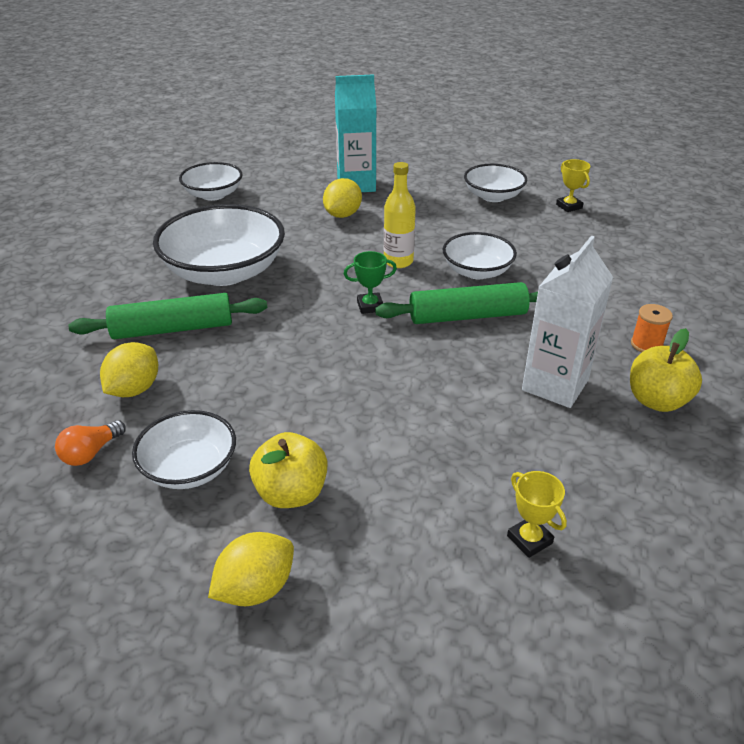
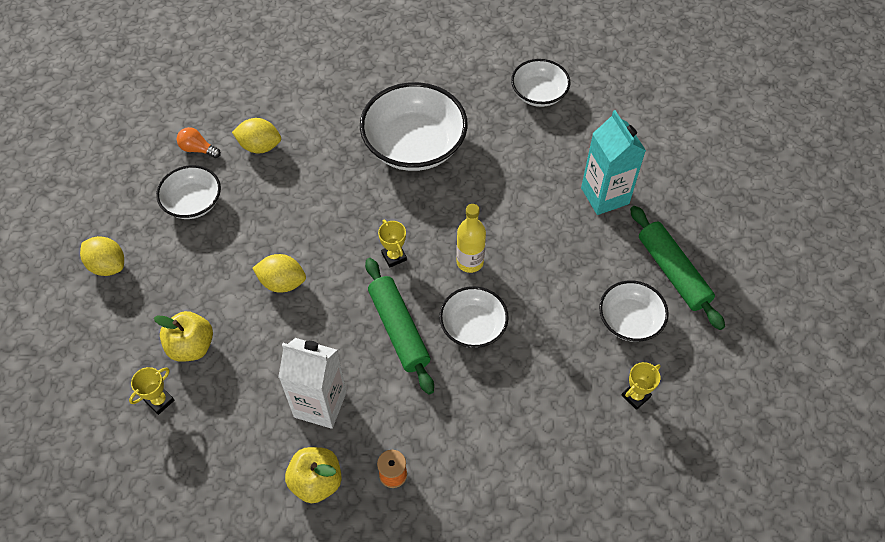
camera: 75 degrees right, 20 degrees up
green rolling pin [69,293,267,339] -> green rolling pin moved to [630,206,725,330]
yellow apple [249,432,328,508] -> yellow apple moved to [154,311,213,362]
yellow lemon [323,178,362,218] -> yellow lemon moved to [253,254,306,293]
green trophy [344,251,397,314] -> yellow trophy [378,220,407,268]

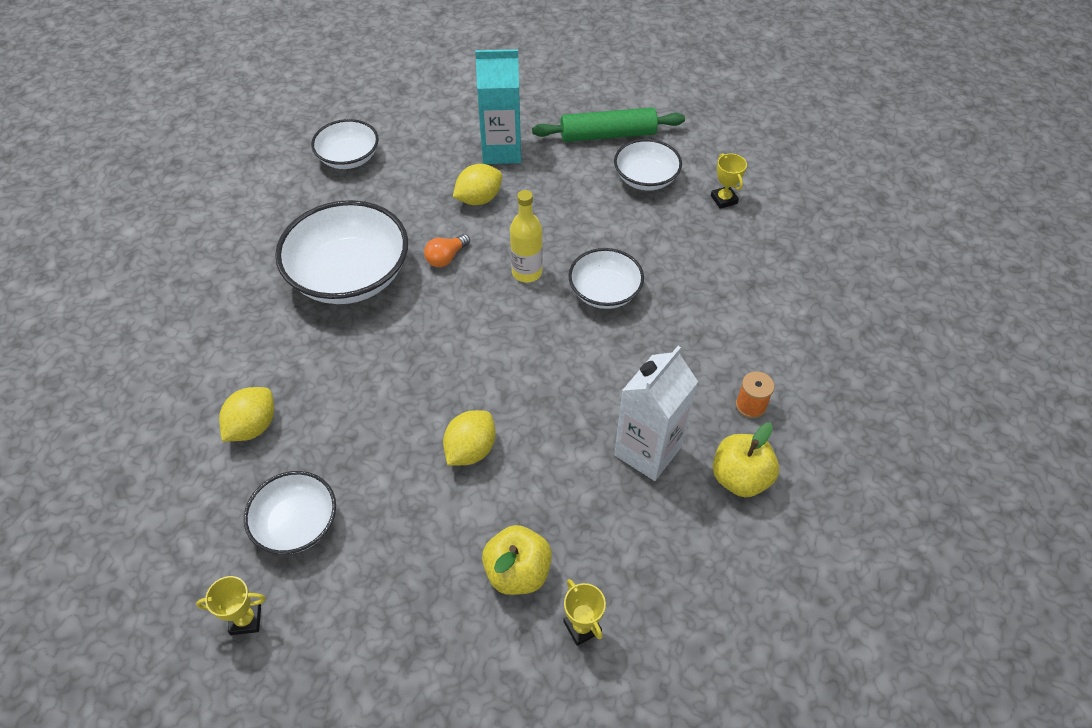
camera: 70 degrees left, 5 degrees down
yellow lemon [80,236,124,276] -> yellow lemon moved to [453,164,502,205]
orange light bulb [177,127,221,158] -> orange light bulb moved to [424,234,470,267]
green rolling pin [365,258,434,395] -> none
yellow trophy [378,220,407,268] -> yellow trophy moved to [196,576,266,635]

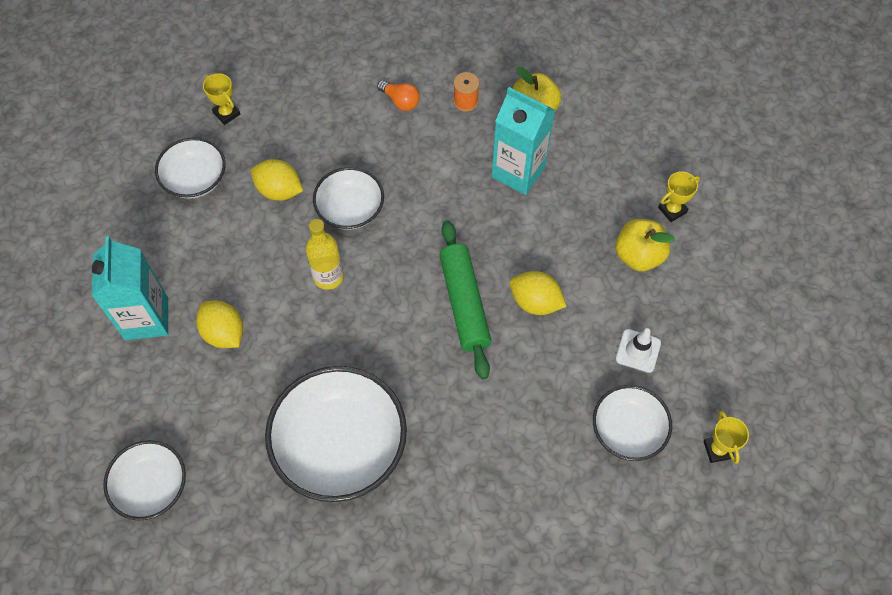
camera: 95 degrees left, 10 degrees up
yellow lemon [219,387,274,441] -> yellow lemon moved to [251,159,303,201]
orange light bulb [424,234,470,267] -> orange light bulb moved to [377,80,420,111]
green rolling pin [532,108,685,142] -> green rolling pin moved to [439,220,491,379]
white carton [614,346,698,481] -> turquoise carton [492,87,555,195]
yellow trophy [711,153,747,209] -> yellow trophy turned 75 degrees clockwise [203,73,240,125]
none -> white traffic cone [616,328,661,373]

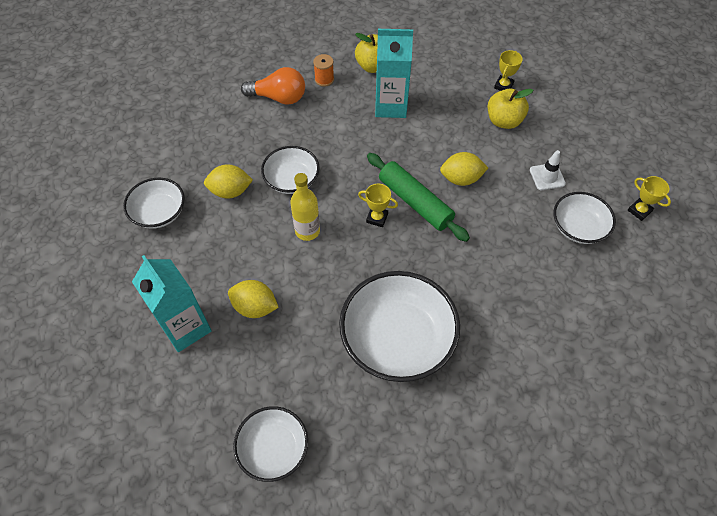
camera: 30 degrees left, 5 degrees down
yellow trophy [203,73,240,125] -> yellow trophy moved to [358,184,398,227]
orange light bulb [377,80,420,111] -> orange light bulb [241,67,305,105], size x1.67

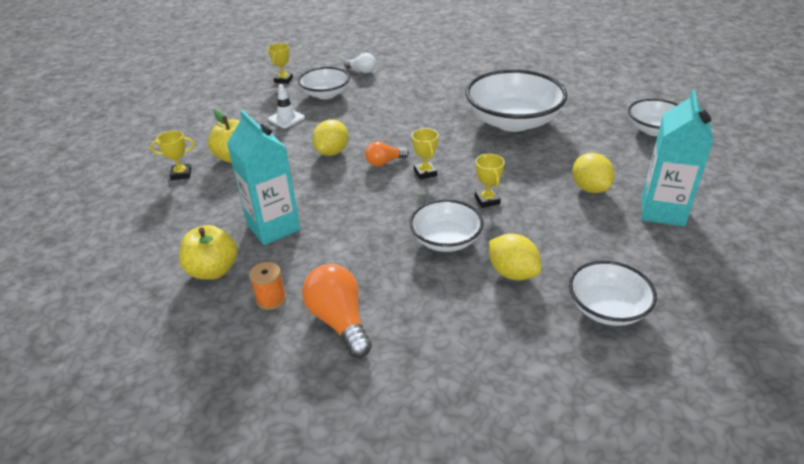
camera: 125 degrees left, 20 degrees down
yellow bottle [290,173,320,241] -> yellow trophy [475,154,505,208]
green rolling pin [367,153,470,242] -> orange light bulb [365,141,409,166]
yellow lemon [440,152,488,186] -> yellow lemon turned 60 degrees clockwise [312,119,348,156]
none -> white light bulb [344,53,376,73]

